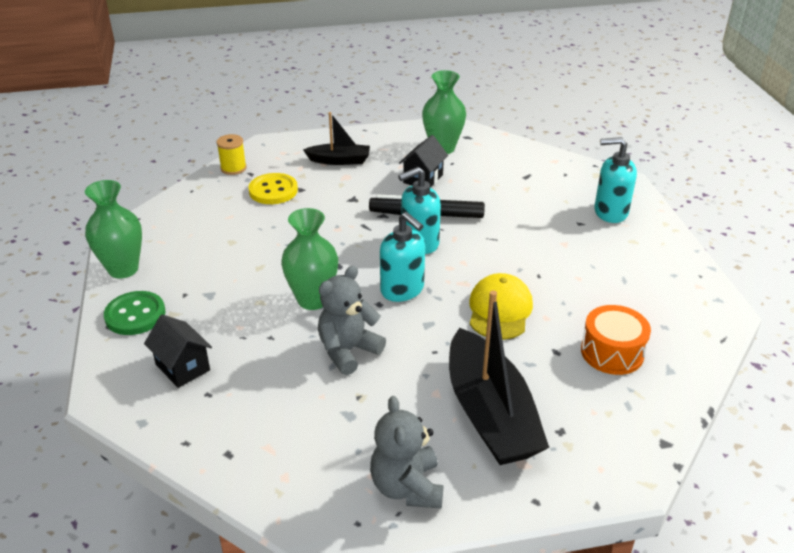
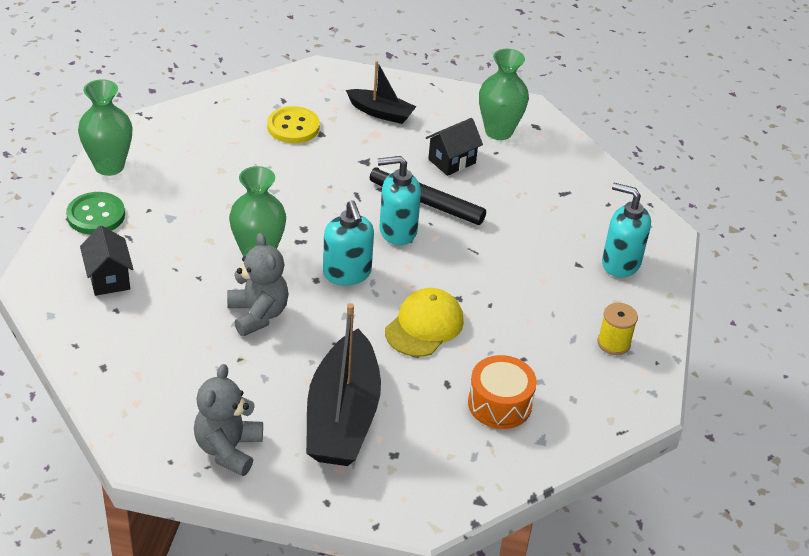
camera: 20 degrees right, 5 degrees up
yellow spool [217,134,247,175] -> yellow spool moved to [597,303,638,355]
grey teddy bear [318,266,386,375] -> grey teddy bear turned 90 degrees clockwise [227,233,289,336]

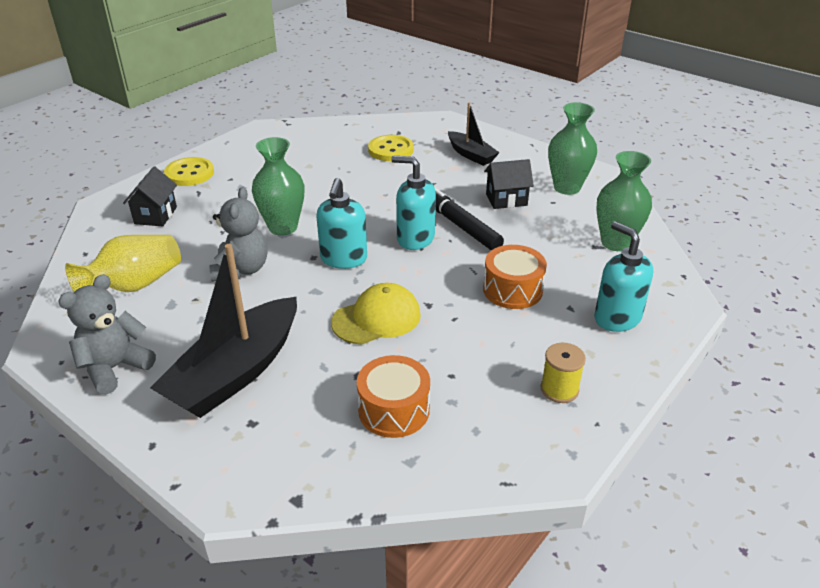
camera: 30 degrees right, 5 degrees down
green button [66,192,125,235] -> yellow button [164,157,214,186]
green vase [78,79,132,176] -> green vase moved to [597,151,652,251]
none -> yellow vase [65,235,181,292]
none -> orange drum [483,245,547,309]

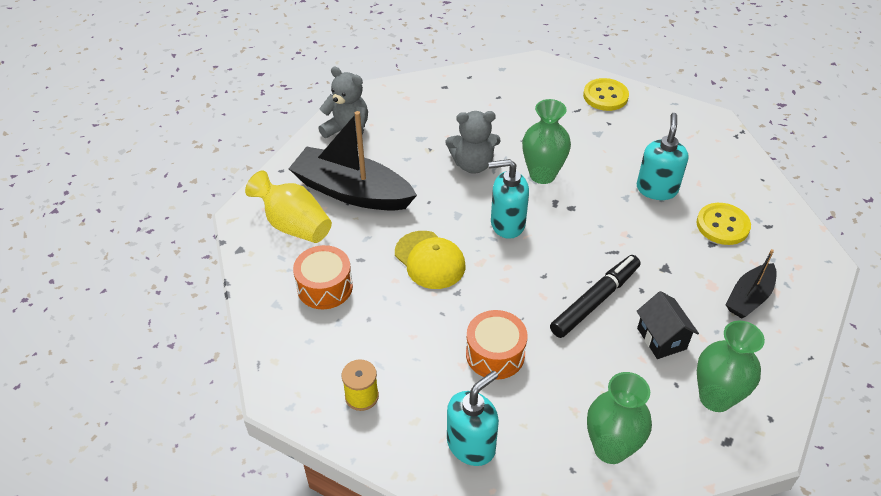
camera: 80 degrees right, 10 degrees up
yellow vase [65,235,181,292] -> yellow vase moved to [245,171,332,243]
black house [123,167,177,226] -> none
turquoise soap dispenser [391,156,436,250] -> turquoise soap dispenser moved to [637,113,689,200]

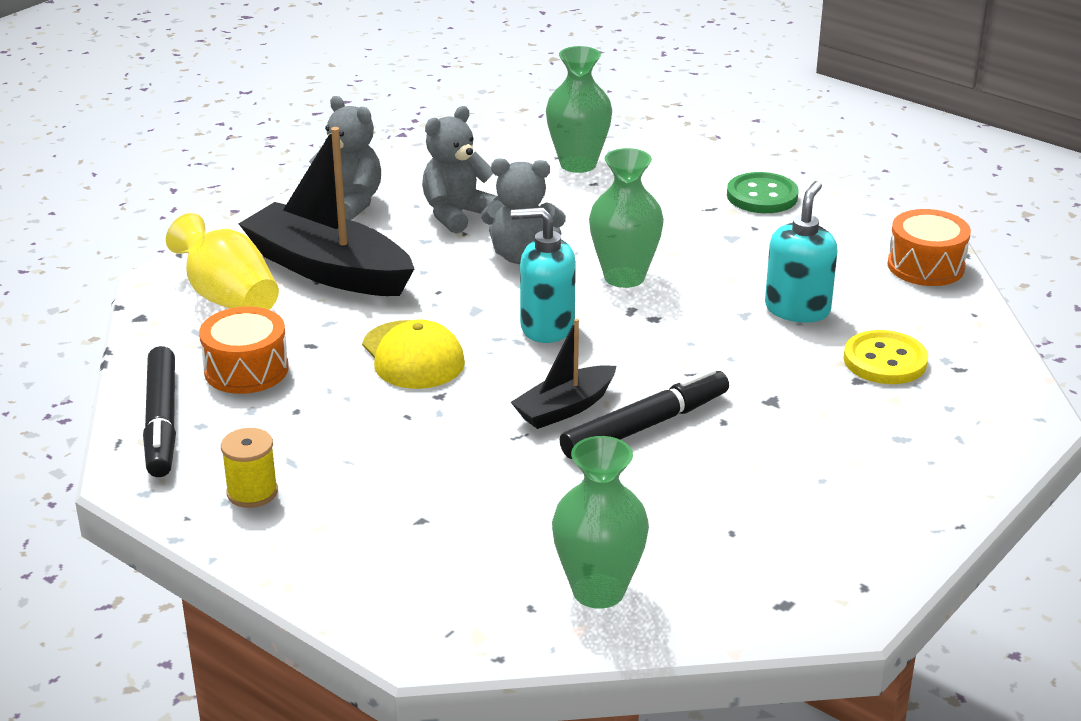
camera: 10 degrees right, 15 degrees down
turquoise soap dispenser [447,371,499,466] -> none
orange drum [466,310,527,380] -> orange drum moved to [888,209,971,286]
yellow button [583,78,629,111] -> green button [727,172,799,213]
black house [637,291,699,359] -> none
green vase [697,321,765,412] -> green vase moved to [546,46,612,173]
black boat [726,249,777,318] -> black boat moved to [511,318,616,429]
none -> black marker [143,346,176,477]
none -> grey teddy bear [422,106,501,234]

